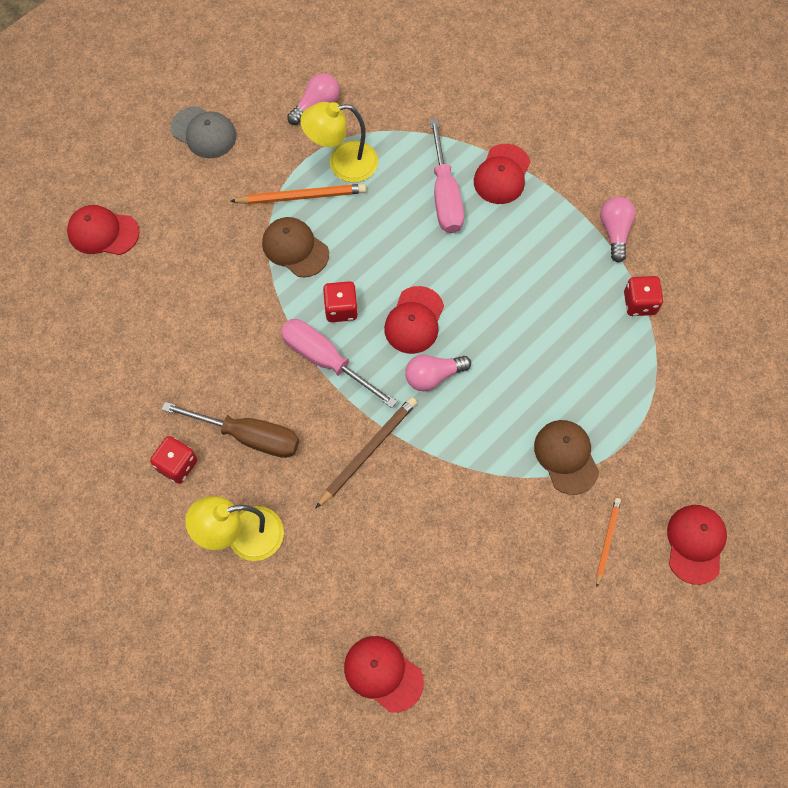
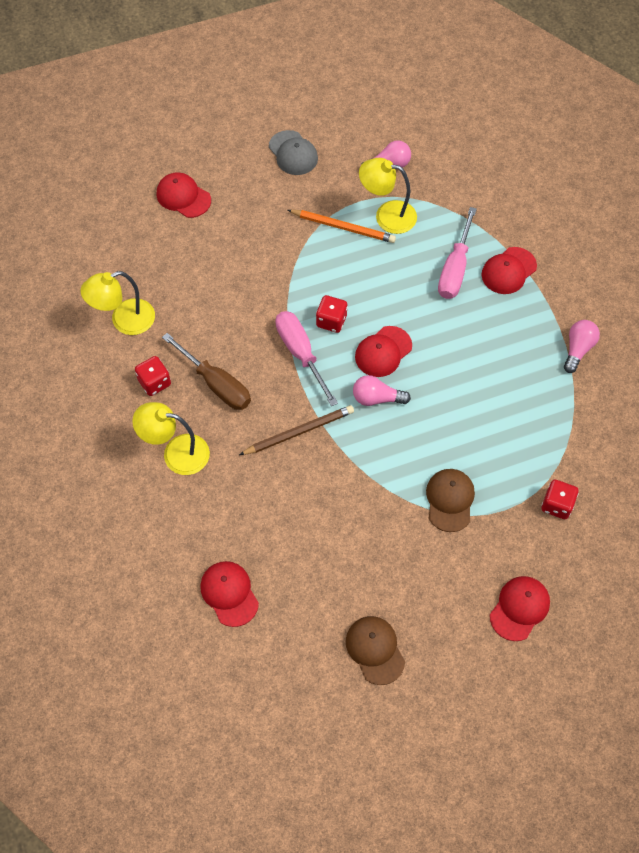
camera: 25 degrees right, 5 degrees down
brown cap [262,217,329,277] -> brown cap moved to [346,616,405,685]
orange pencil [596,498,621,587] -> none
red dice [624,276,663,316] -> red dice moved to [542,479,578,519]
none -> yellow lamp [81,271,155,335]

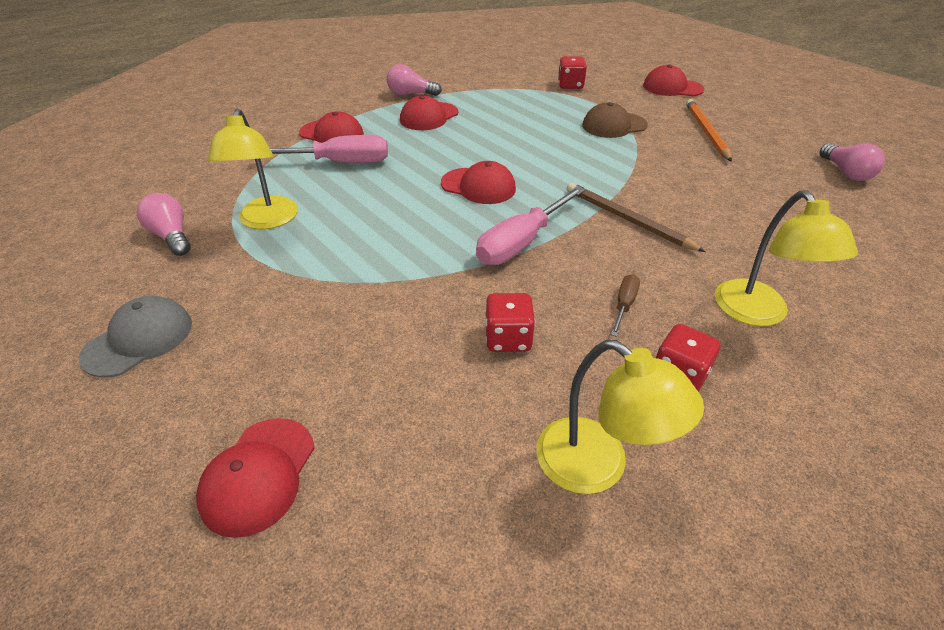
camera: 110 degrees left, 20 degrees down
brown screwdriver [162,333,251,410] -> brown screwdriver [611,274,640,337], size x0.49
red cap [200,561,259,627] -> red cap moved to [400,96,458,130]
orange pencil [288,210,396,243] -> orange pencil moved to [686,99,732,162]
red dice [316,295,348,333] -> red dice moved to [485,293,535,352]
brown cap [346,616,405,685] -> none
pink light bulb [353,375,411,406] -> pink light bulb moved to [819,143,885,181]

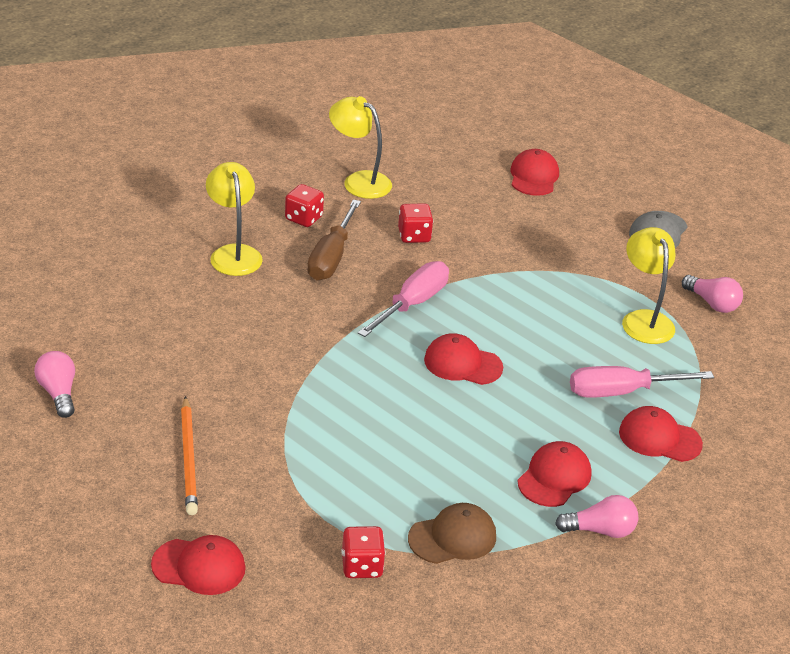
camera: 170 degrees right, 5 degrees down
brown pencil [567,183,706,252] -> none
brown cap [582,102,648,138] -> brown cap moved to [408,503,496,564]
brown screwdriver [611,274,640,337] -> brown screwdriver [307,199,361,281], size x2.03

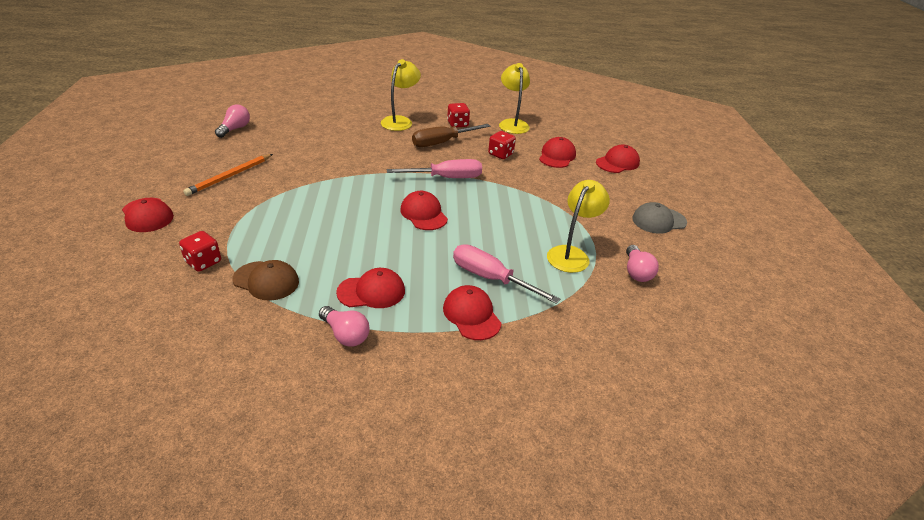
camera: 45 degrees right, 0 degrees up
none -> red cap [539,137,576,168]

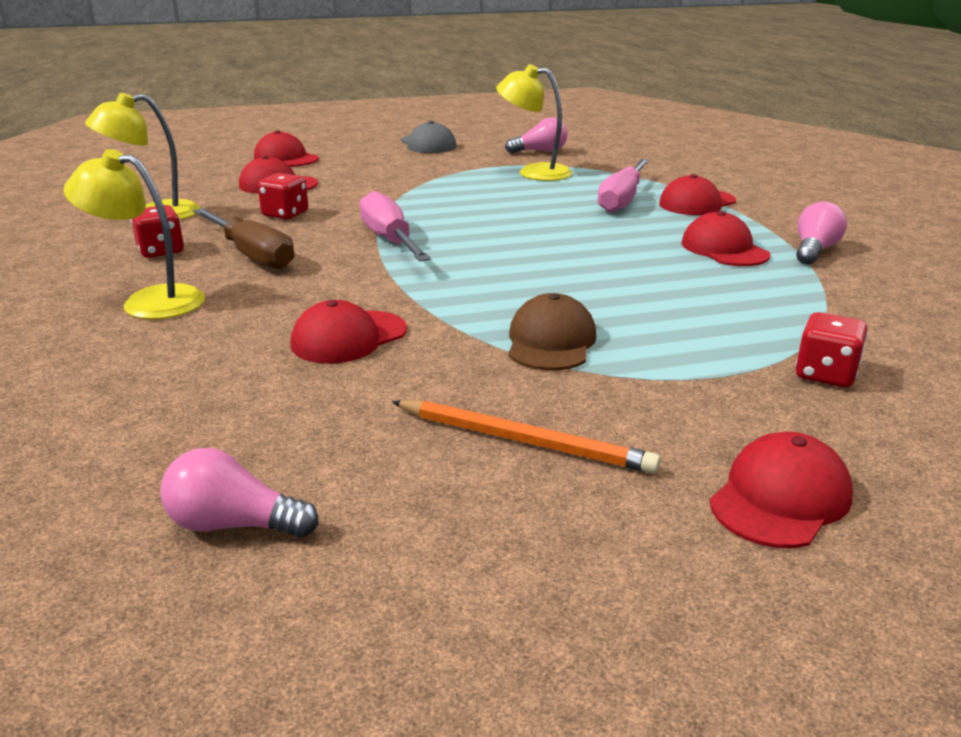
camera: 100 degrees left, 10 degrees down
brown cap [233,260,299,301] -> brown cap moved to [508,293,597,371]
red cap [400,191,448,230] -> red cap moved to [291,300,407,364]

